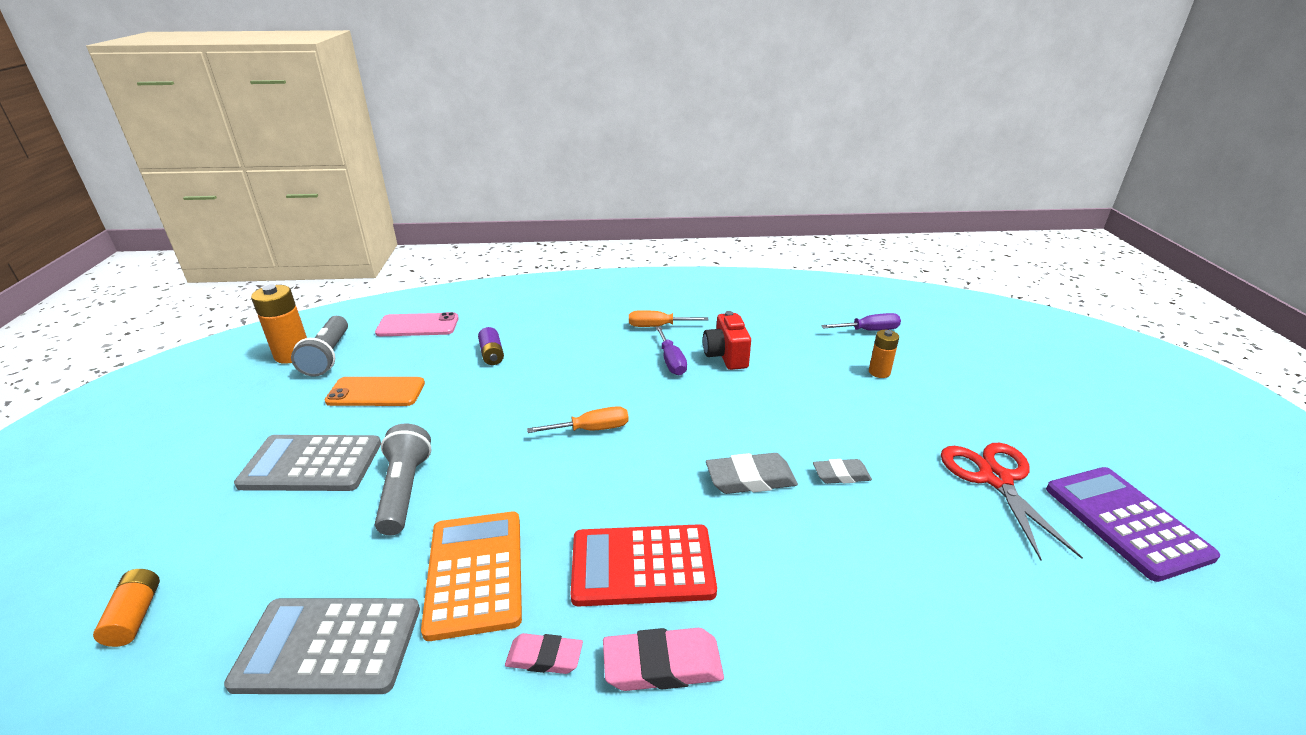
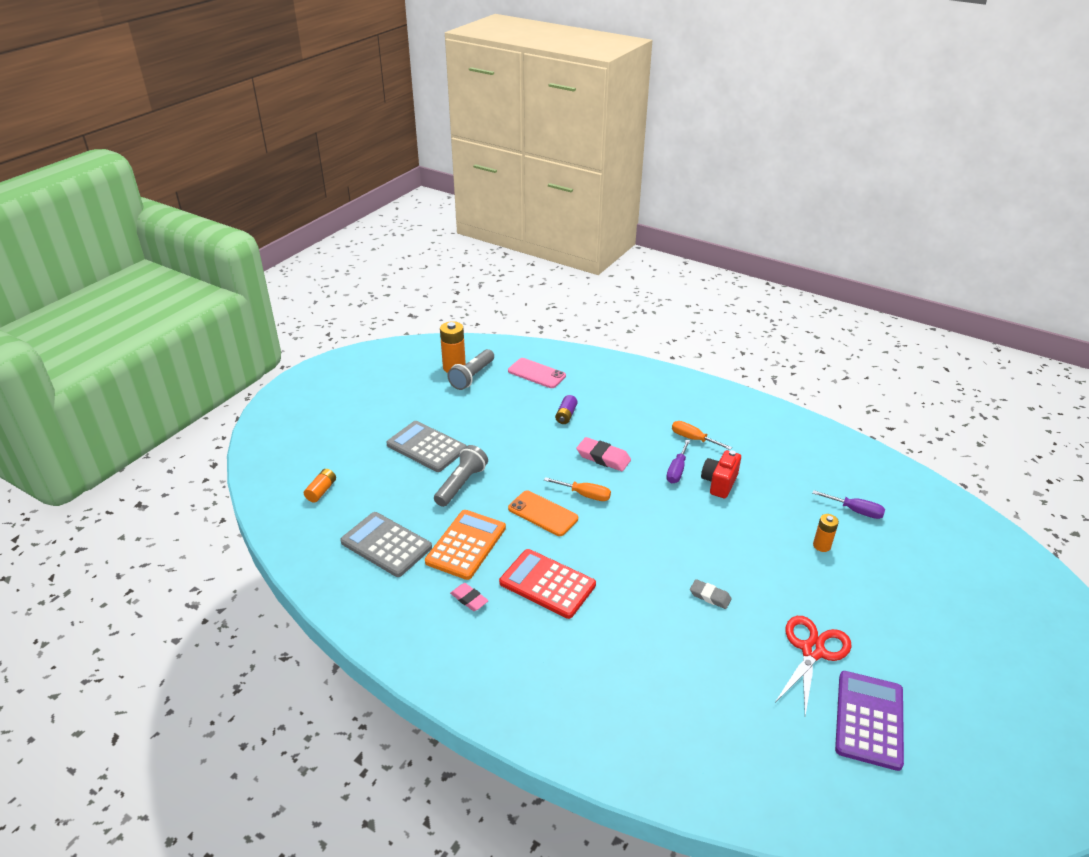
camera: 35 degrees right, 5 degrees up
orange phone [325,377,425,406] -> orange phone moved to [508,491,578,536]
pink eraser [603,628,724,691] -> pink eraser moved to [576,437,631,471]
grey eraser [706,453,798,494] -> none

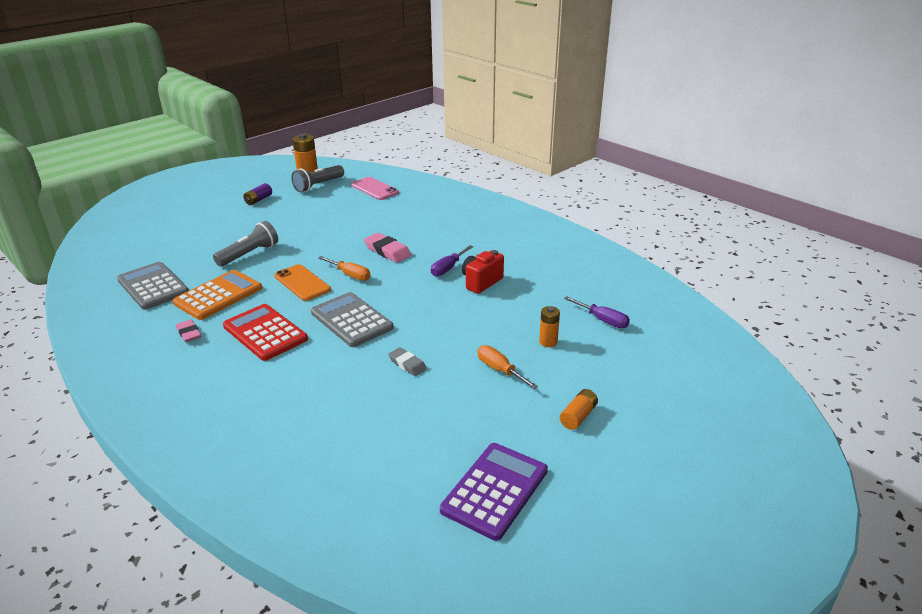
camera: 15 degrees right, 5 degrees down
orange battery [304,469,336,503] -> orange battery moved to [560,389,598,430]
grey calculator [386,421,467,472] -> grey calculator moved to [311,292,394,347]
purple battery [555,395,578,424] -> purple battery moved to [243,183,272,205]
orange screwdriver [672,421,732,450] -> orange screwdriver moved to [478,345,538,389]
red scissors [775,616,851,716] -> none

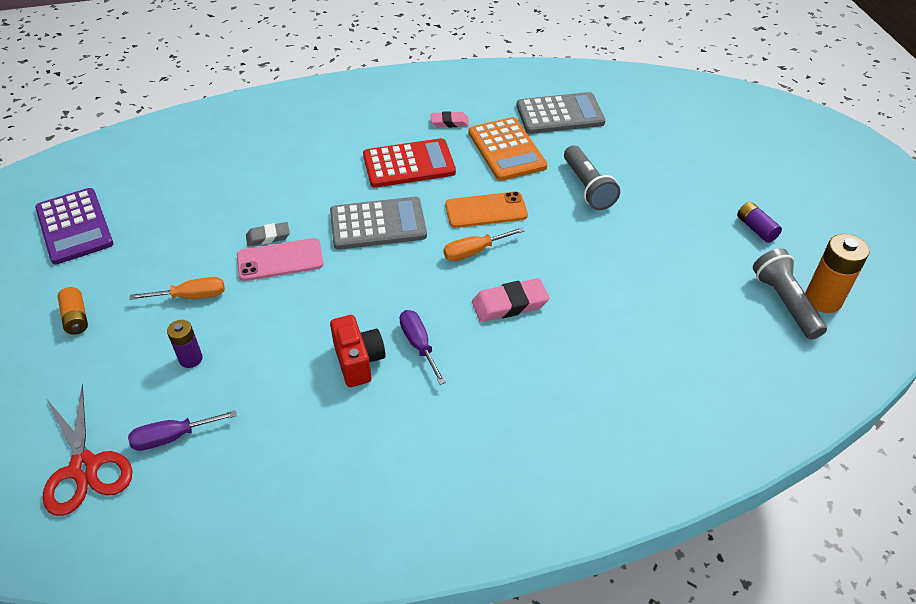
camera: 120 degrees right, 15 degrees up
pink phone [351,177,399,200] -> pink phone moved to [237,238,324,281]
orange battery [539,306,560,347] -> purple battery [167,320,203,368]
none -> red scissors [42,384,132,516]

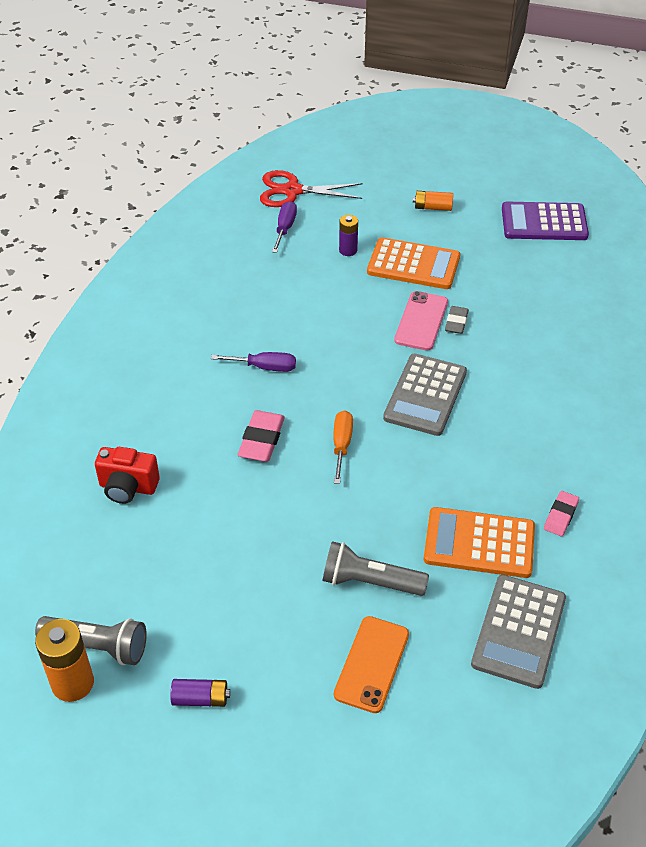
camera: 120 degrees right, 0 degrees up
orange screwdriver [130,277,225,300] -> orange calculator [367,237,460,289]
red camera [330,315,386,387] -> red camera moved to [95,447,160,504]
red calculator [363,138,456,188] -> none
orange phone [445,191,528,228] -> orange phone moved to [334,616,409,713]

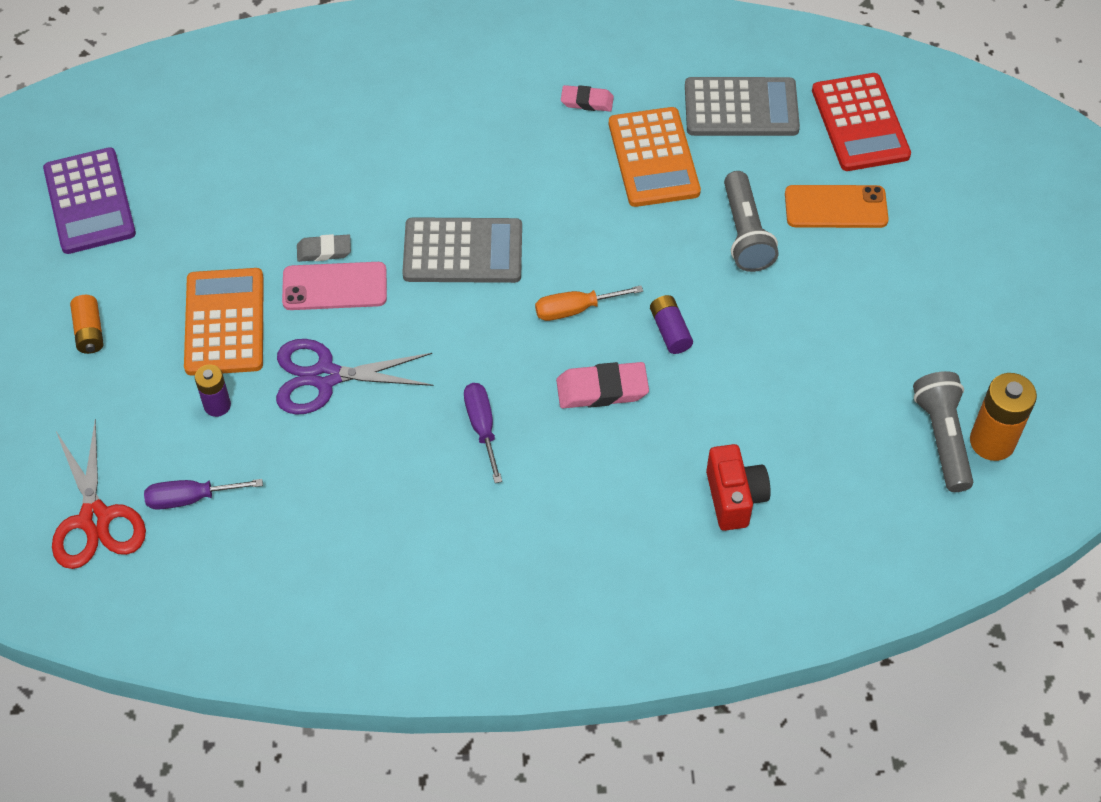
camera: 110 degrees left, 10 degrees up
purple battery [171,679,230,707] -> purple battery moved to [650,295,693,354]
none -> purple scissors [276,339,433,415]
none -> red calculator [812,73,911,171]

